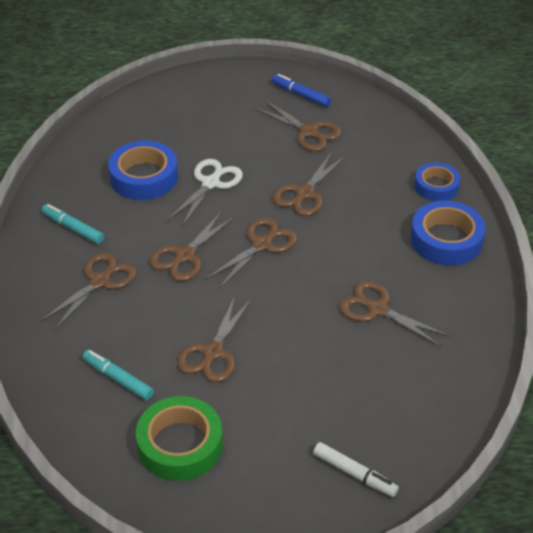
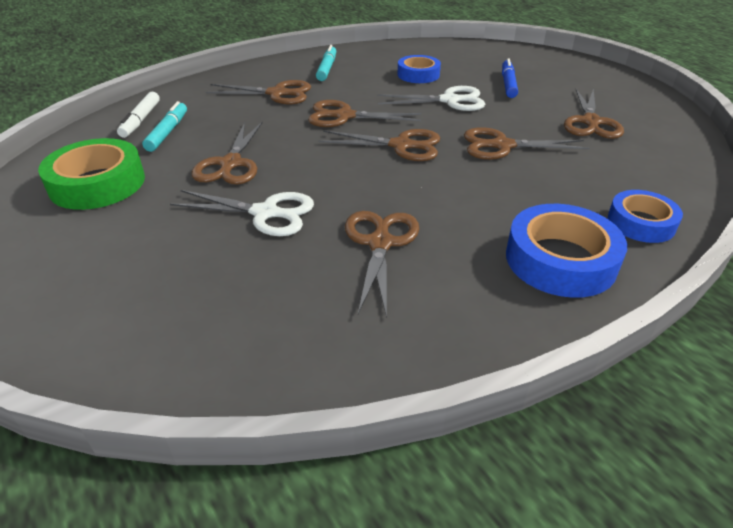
camera: 60 degrees right, 5 degrees down
blue tape [108,140,178,200] -> blue tape [397,55,441,83], size x0.64
brown scissors [177,296,252,382] -> brown scissors turned 75 degrees counterclockwise [192,121,263,184]
blue marker [272,74,331,107] -> blue marker moved to [502,59,518,98]
white marker [313,442,399,497] -> white marker moved to [117,92,160,138]
none -> white scissors [170,190,314,236]

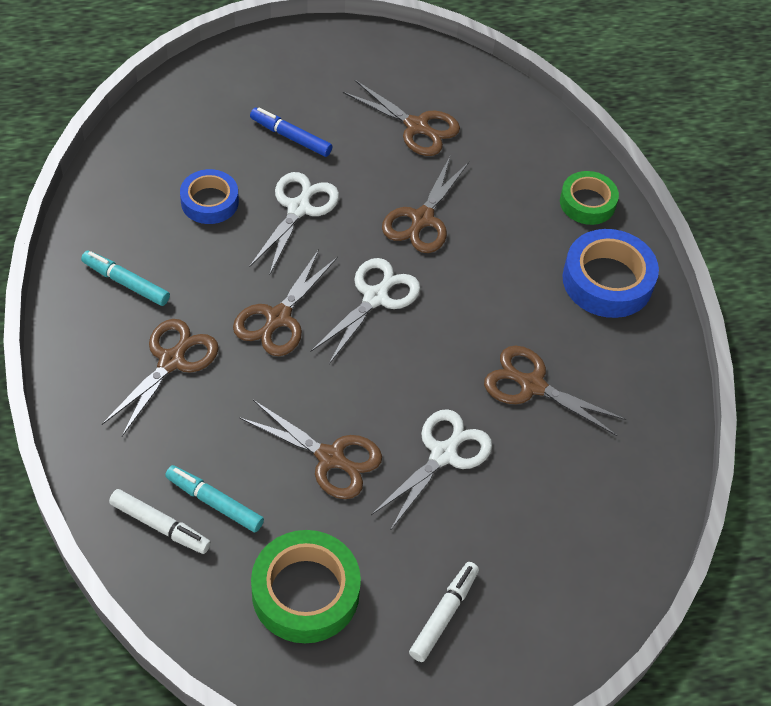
camera: 70 degrees left, 15 degrees up
brown scissors [318,129,440,161] -> white scissors [310,258,421,364]
blue tape [608,190,683,243] -> green tape [560,171,619,225]
none -> white marker [409,562,479,662]

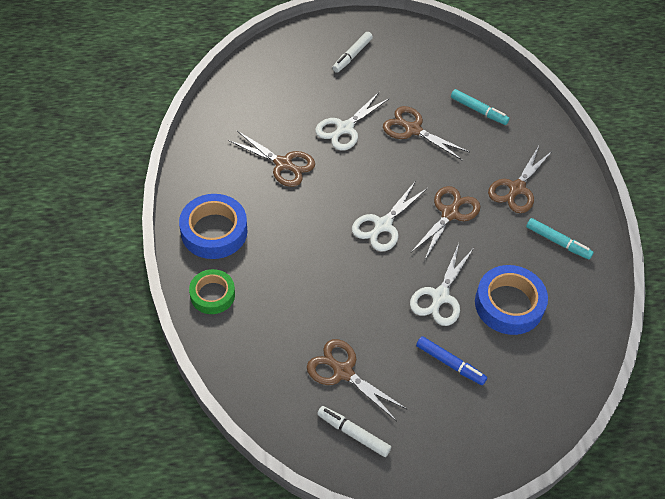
camera: 175 degrees left, 0 degrees up
white marker [109,489,211,554] -> white marker moved to [317,406,391,457]
blue tape [180,169,239,224] -> blue tape [475,265,548,335], size x1.55
green tape [251,530,361,643] -> none
brown scissors [382,157,469,253] -> none

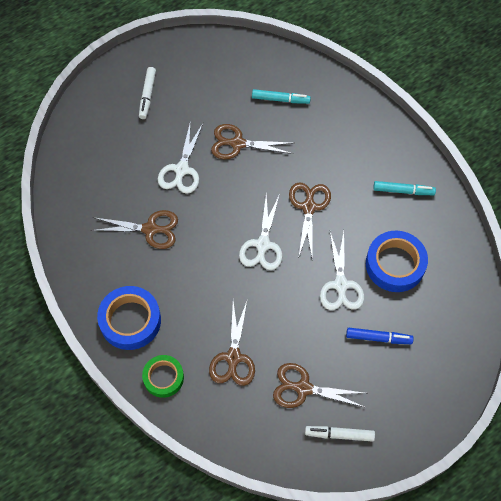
camera: 25 degrees left, 10 degrees up
brown scissors [488,146,552,213] -> brown scissors moved to [209,301,255,386]

